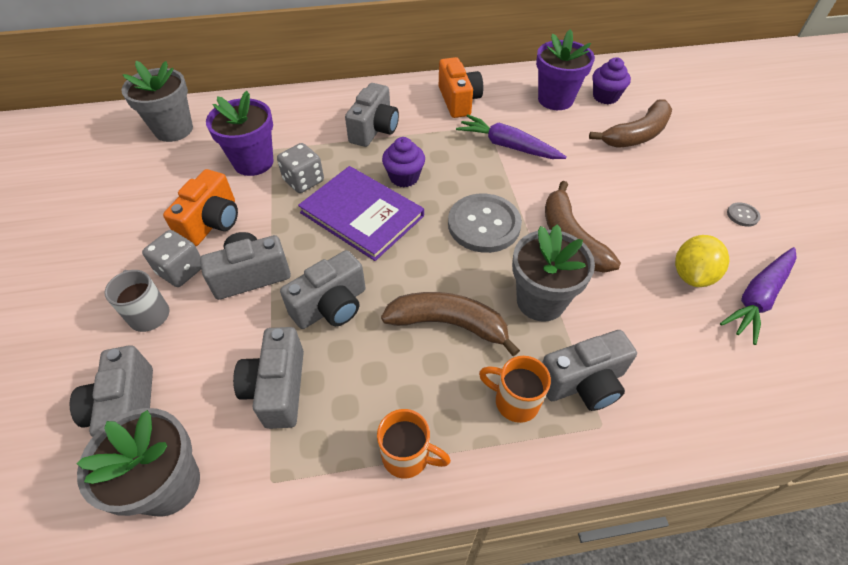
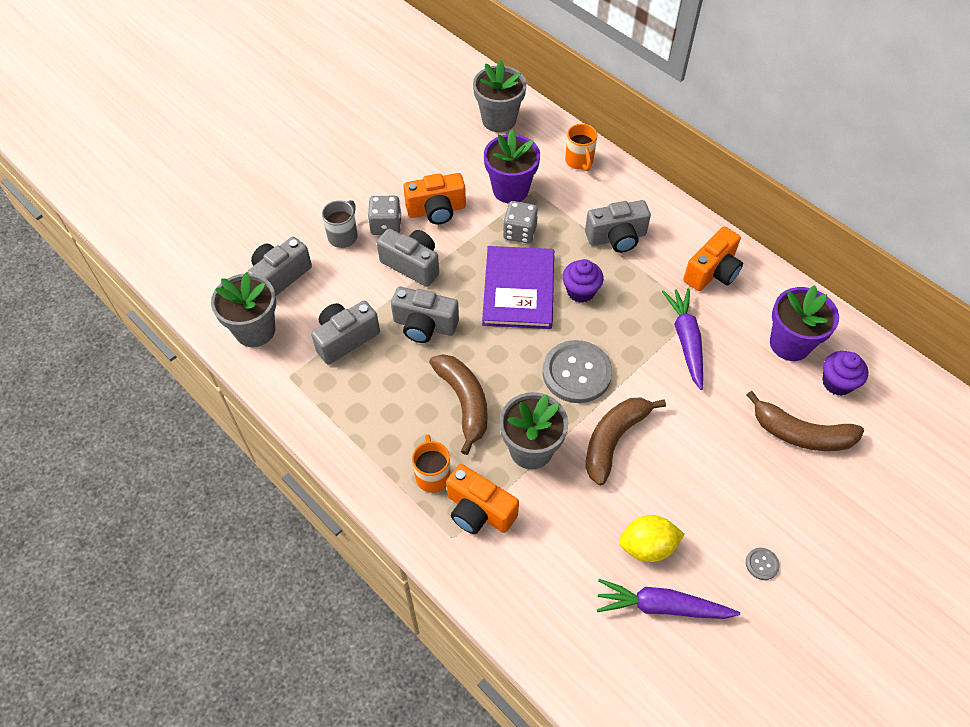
camera: 55 degrees right, 5 degrees up
orange mug [377,409,451,478] -> orange mug moved to [565,124,597,171]
grey camera [542,330,637,411] -> orange camera [446,464,519,534]

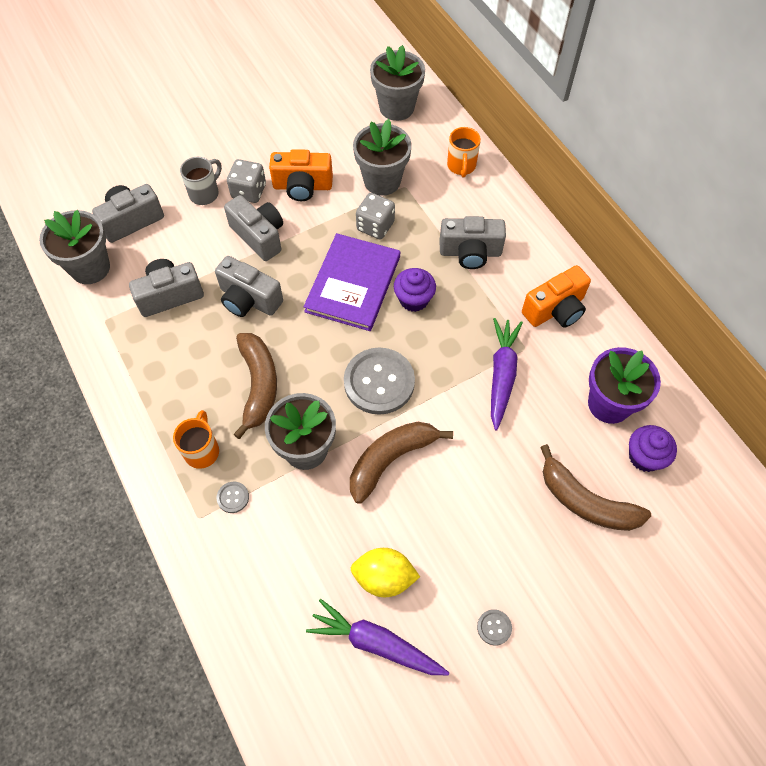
camera: 15 degrees right, 5 degrees up
orange camera [446,464,519,534] -> grey button [217,482,249,513]
purple flower pot [484,130,540,203] -> grey flower pot [353,119,412,196]

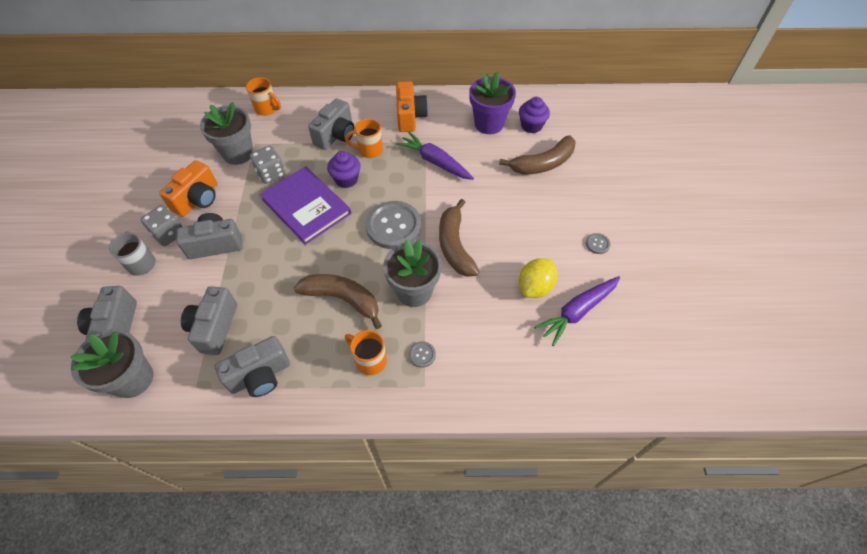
camera: 60 degrees left, 5 degrees down
grey camera [215,256,283,317] -> grey camera moved to [215,336,290,397]
grey flower pot [370,45,425,121] -> none
none -> orange mug [345,119,383,158]

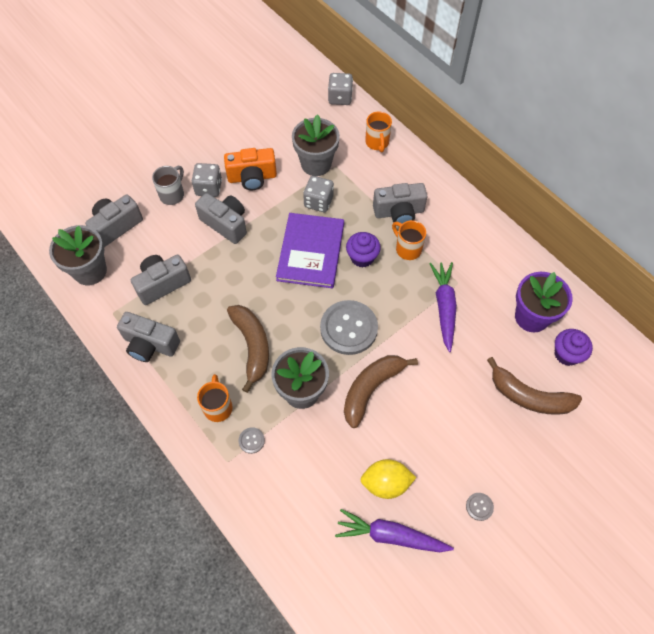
camera: 50 degrees right, 5 degrees up
orange camera [396,81,428,132] -> none
none -> grey dice [328,73,353,105]

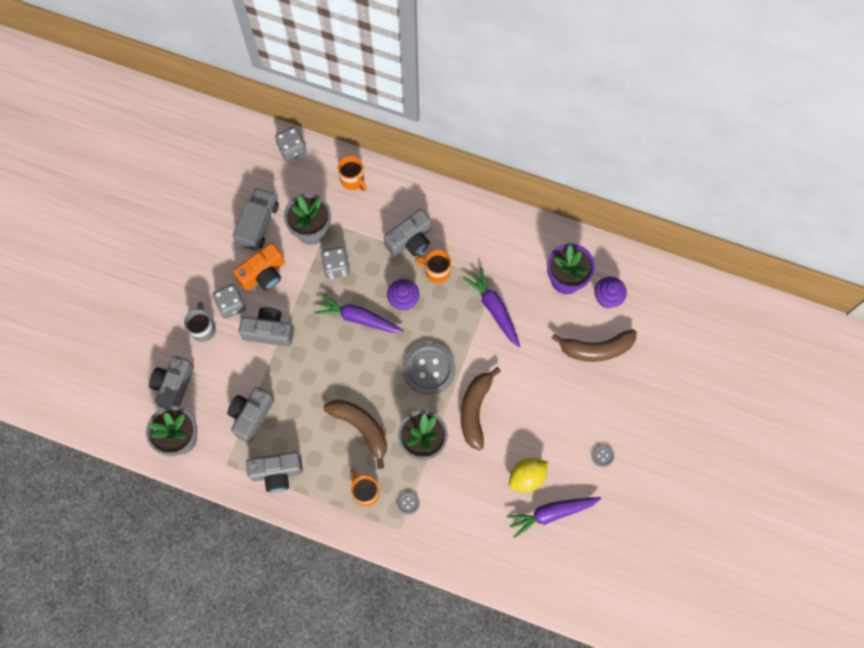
camera: 30 degrees left, 10 degrees up
purple book [276,213,344,288] -> purple carrot [314,293,404,333]
none -> grey truck [232,188,279,251]

